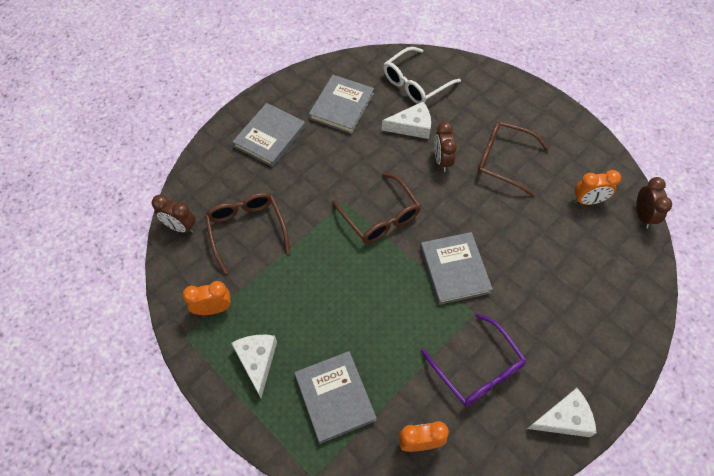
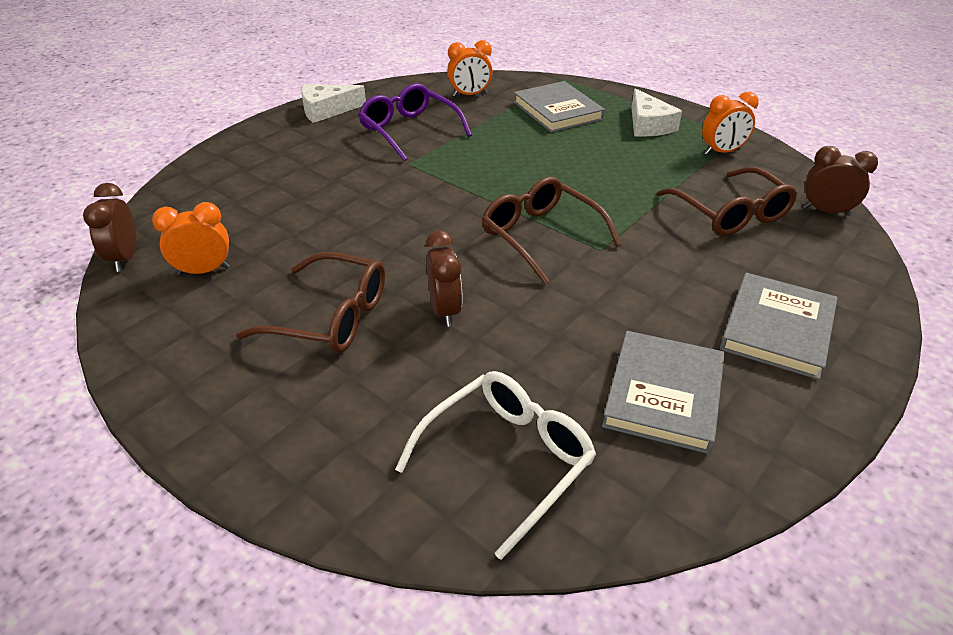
camera: 175 degrees right, 20 degrees down
white cheese [382,102,431,139] -> none
grey book [420,232,493,305] -> none

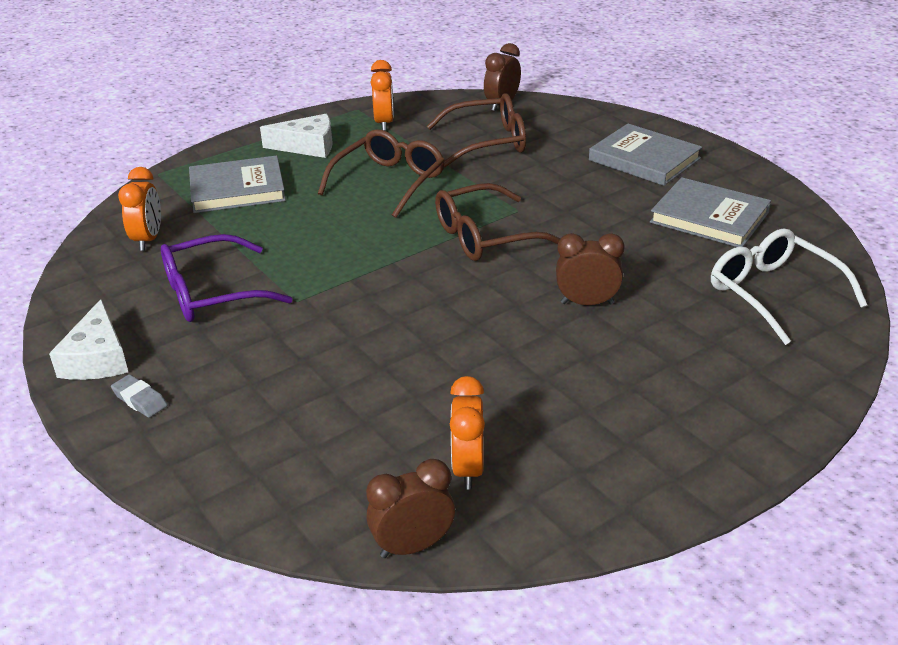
camera: 75 degrees left, 5 degrees down
brown clock [83,183,136,272] -> brown clock turned 150 degrees clockwise [366,459,455,558]
brown glasses [236,252,385,353] -> brown glasses moved to [318,129,445,218]
none -> grey eraser [111,374,167,417]

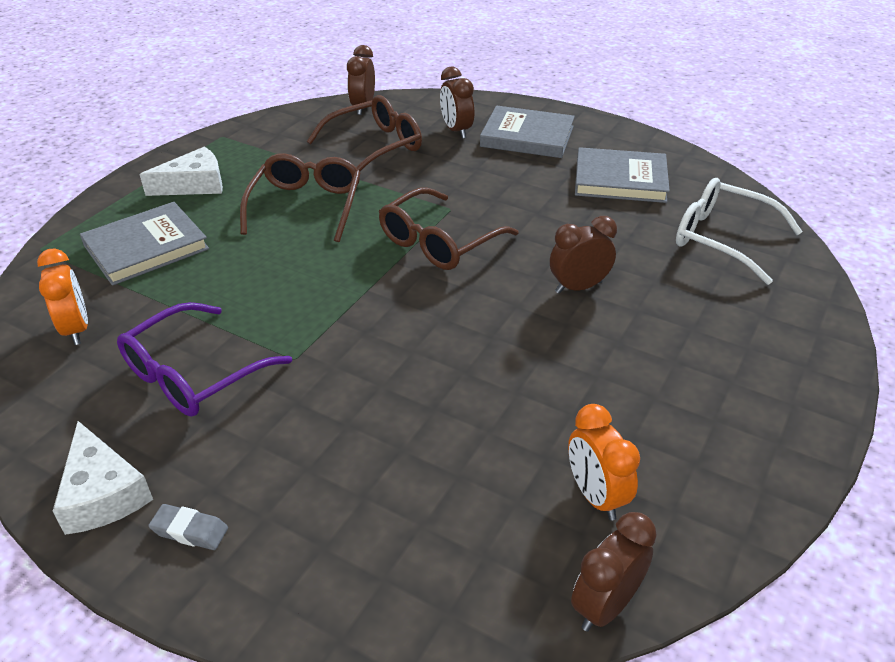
camera: 25 degrees left, 5 degrees up
orange clock [370,60,394,131] -> none
none -> brown clock [440,67,474,139]

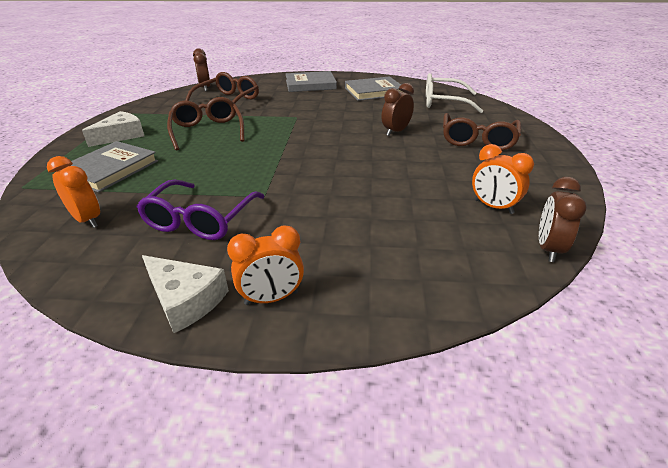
camera: 25 degrees left, 5 degrees down
grey eraser [148,504,228,550] -> orange clock [227,225,304,305]
brown glasses [379,187,519,270] -> brown glasses moved to [443,113,521,151]
brown clock [440,67,474,139] -> none

